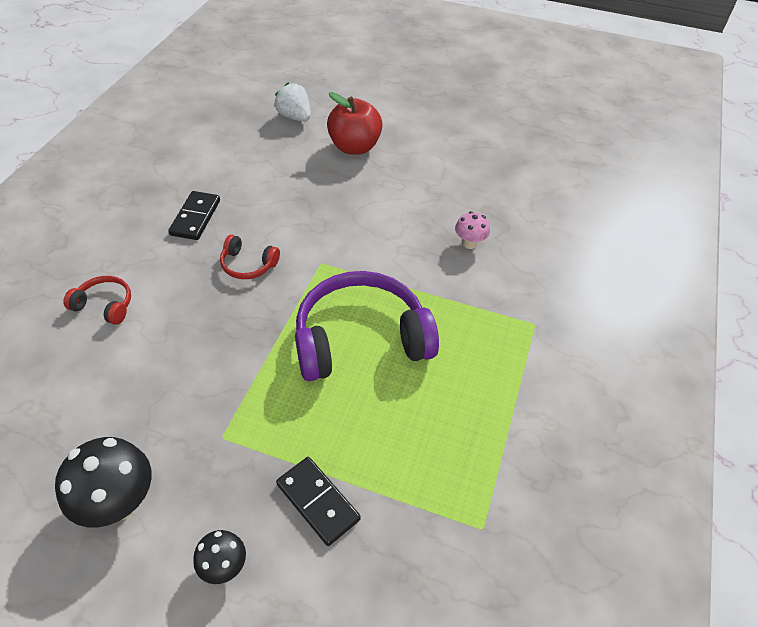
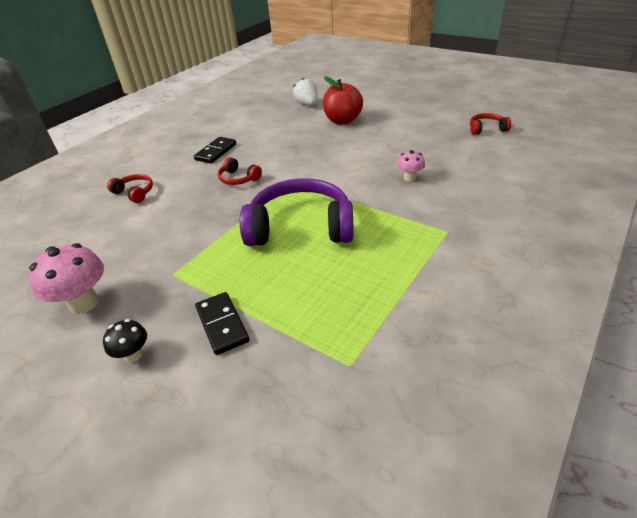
camera: 20 degrees right, 10 degrees down
black mushroom [55,437,152,527] -> pink mushroom [28,243,104,314]
none -> red headphones [470,113,511,135]

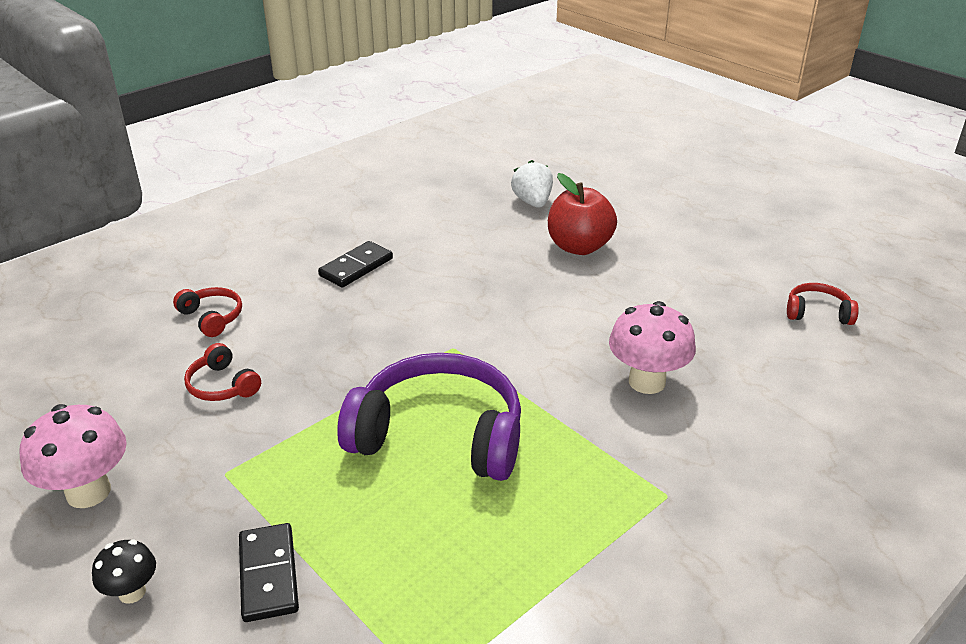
camera: 10 degrees right, 5 degrees down
red headphones [218,157,262,185] -> red headphones moved to [184,343,261,401]
pink mushroom [397,150,425,182] -> pink mushroom [609,301,696,394], size x1.80

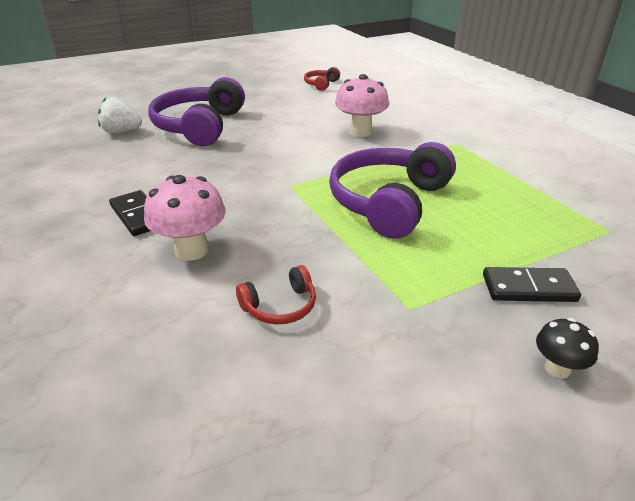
camera: 75 degrees left, 0 degrees up
pink mushroom [20,404,127,508] -> pink mushroom moved to [144,175,226,261]
red headphones [173,287,242,337] -> none
red apple [548,173,617,255] -> purple headphones [148,77,245,146]

